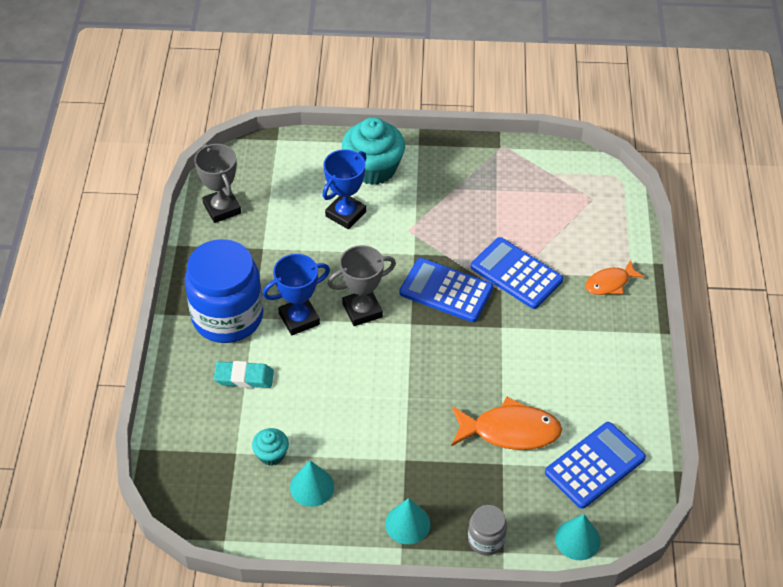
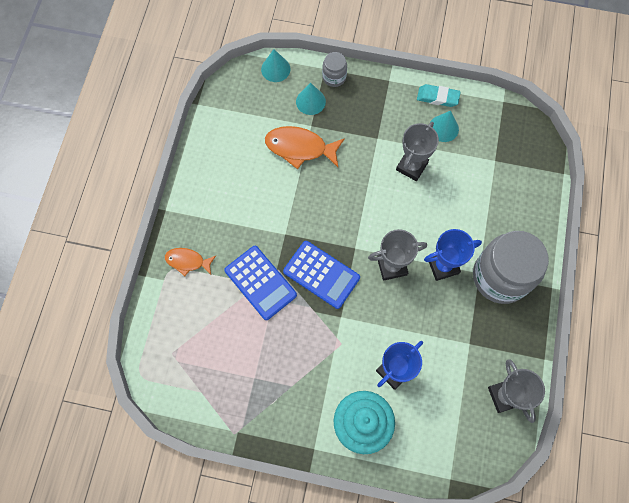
camera: 170 degrees left, 20 degrees up
blue jar [185,239,263,343] -> grey jar [473,231,549,304]
turquoise eraser [214,361,274,388] -> turquoise eraser moved to [417,84,461,107]
turquoise cupcake [252,428,289,466] -> none
turquoise cone [385,498,430,544] -> turquoise cone moved to [296,83,326,115]
blue calculator [545,422,646,509] -> none
orange fish [585,259,645,295] -> orange fish turned 150 degrees counterclockwise [165,248,216,276]
none -> grey trophy [396,122,439,181]

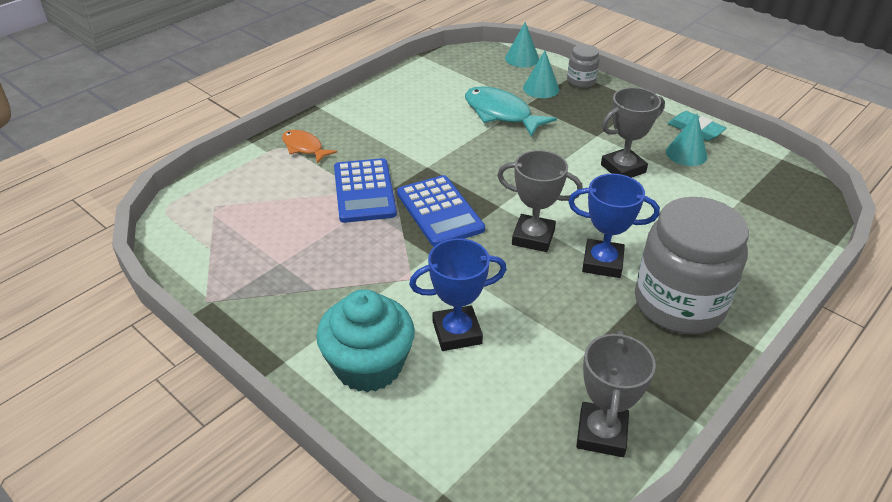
camera: 30 degrees right, 30 degrees down
orange fish [265,126,345,169] -> turquoise fish [465,87,557,137]

